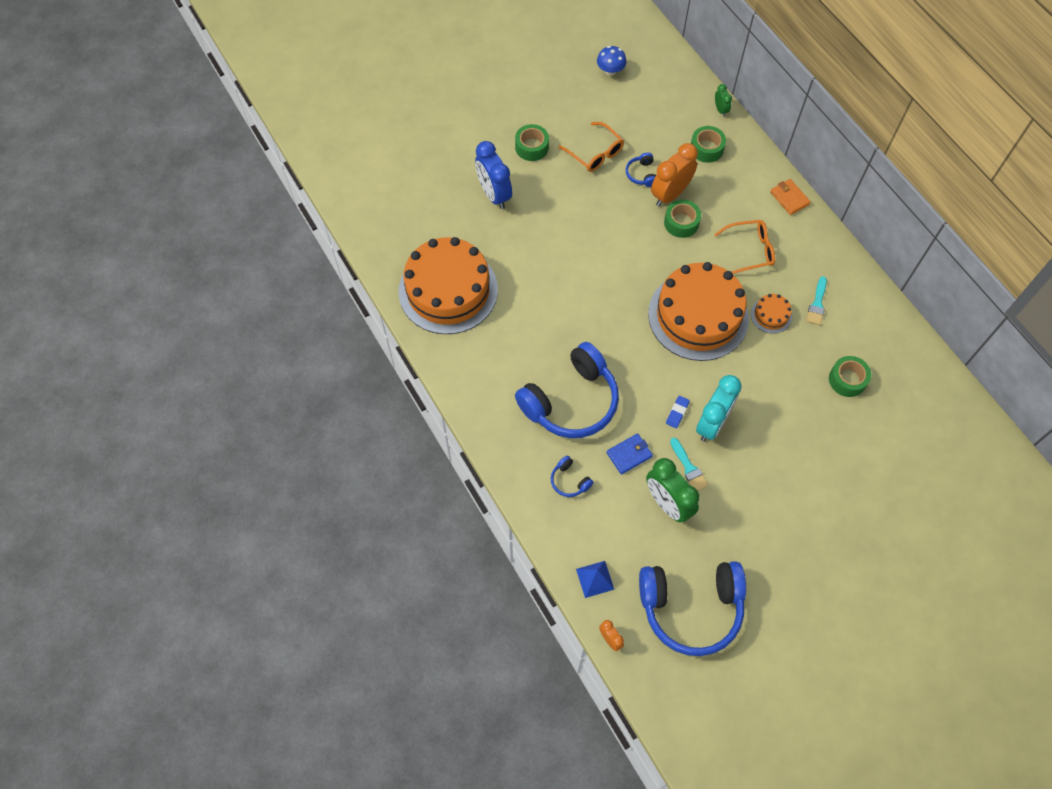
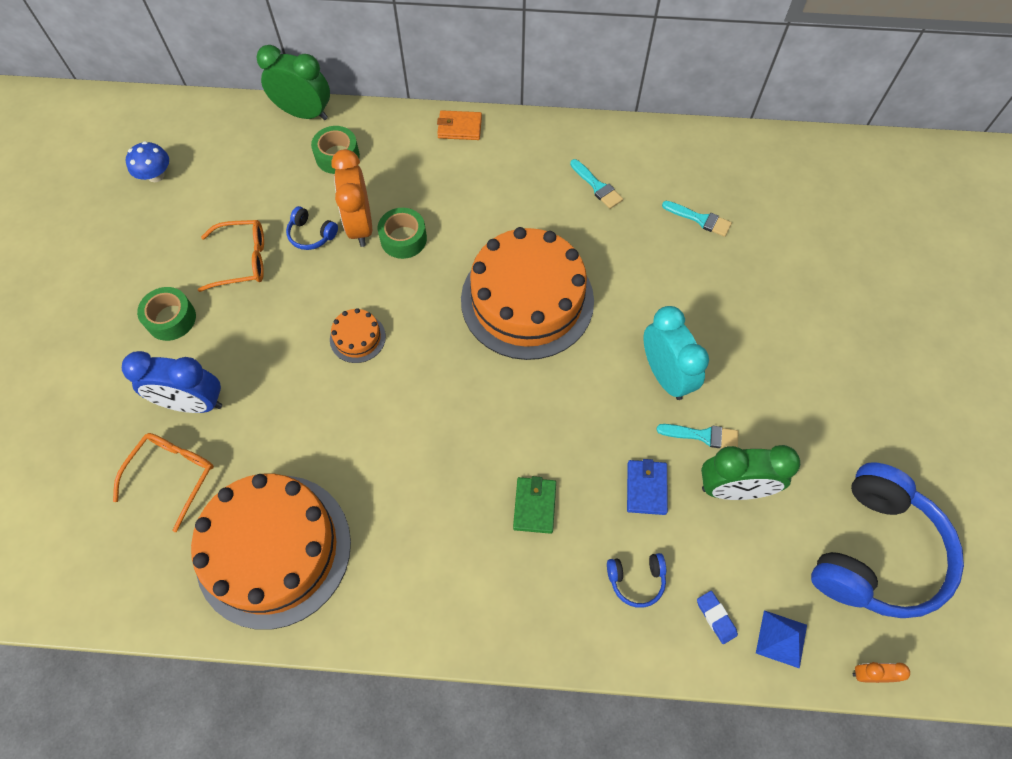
camera: 55 degrees left, 0 degrees up
blue headphones [515,342,619,438] -> green wallet [513,476,556,534]
blue eraser [666,396,690,428] -> blue eraser moved to [697,591,738,644]
orange glasses [714,220,775,274] -> orange glasses moved to [113,433,214,532]
green clock [715,84,732,117] -> green clock [257,45,330,120], size x2.09
orange cake [751,294,792,334] -> orange cake moved to [330,308,386,363]
green tape [829,356,871,397] -> turquoise brush [662,201,732,237]

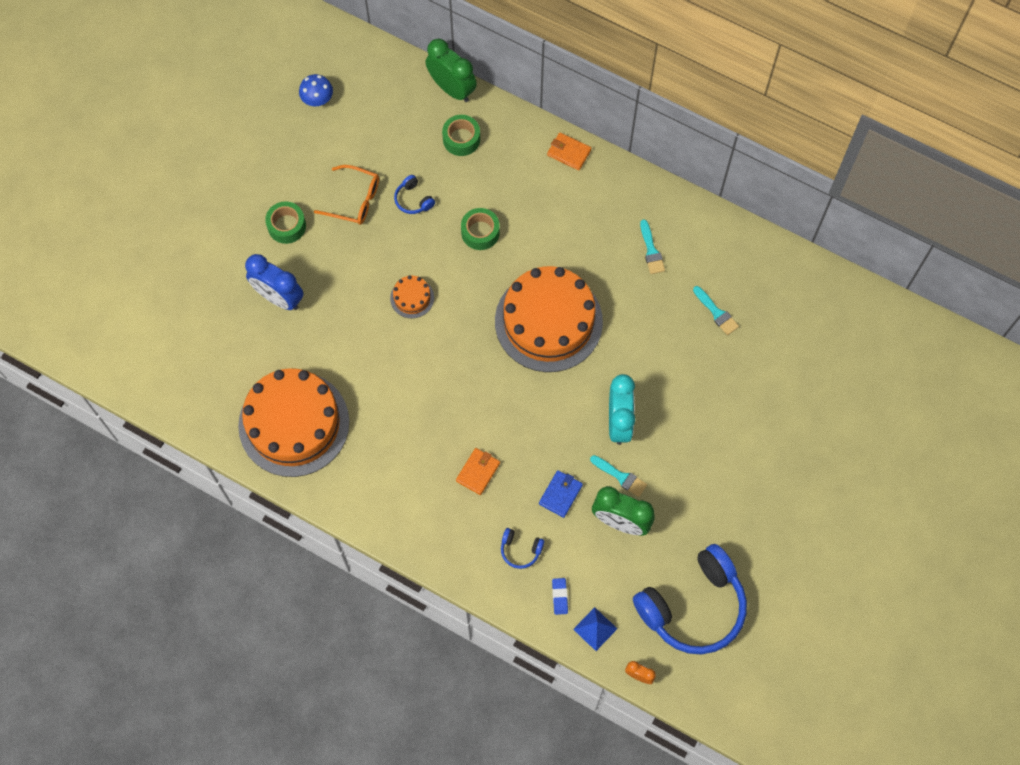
camera: 25 degrees right, 5 degrees up
orange glasses [113,433,214,532] -> none
orange clock [331,149,372,247] -> none
green wallet [513,476,556,534] -> orange wallet [456,448,500,495]

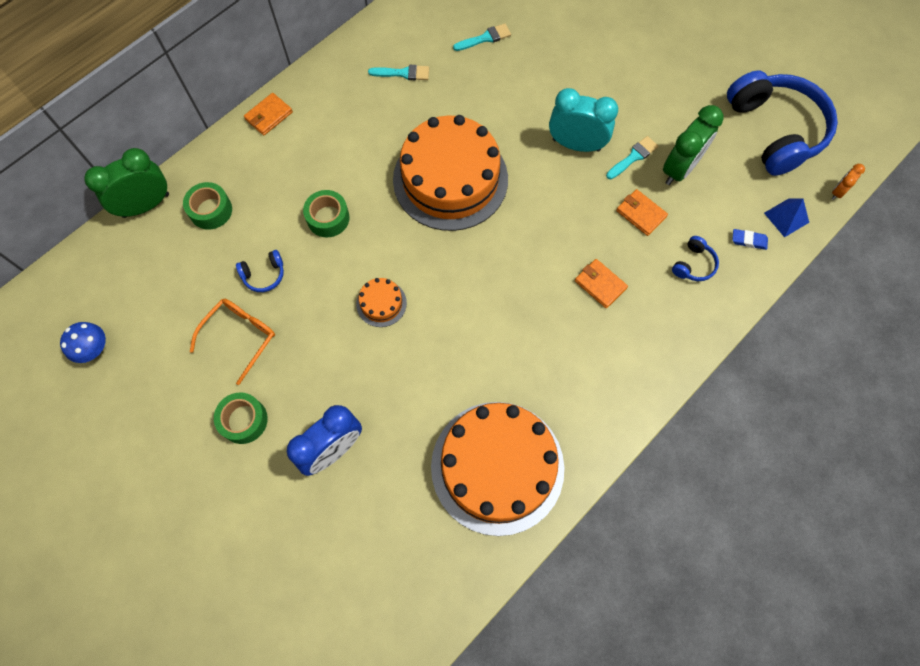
camera: 75 degrees left, 0 degrees up
blue wallet [539,470,583,518] -> orange wallet [616,189,668,236]

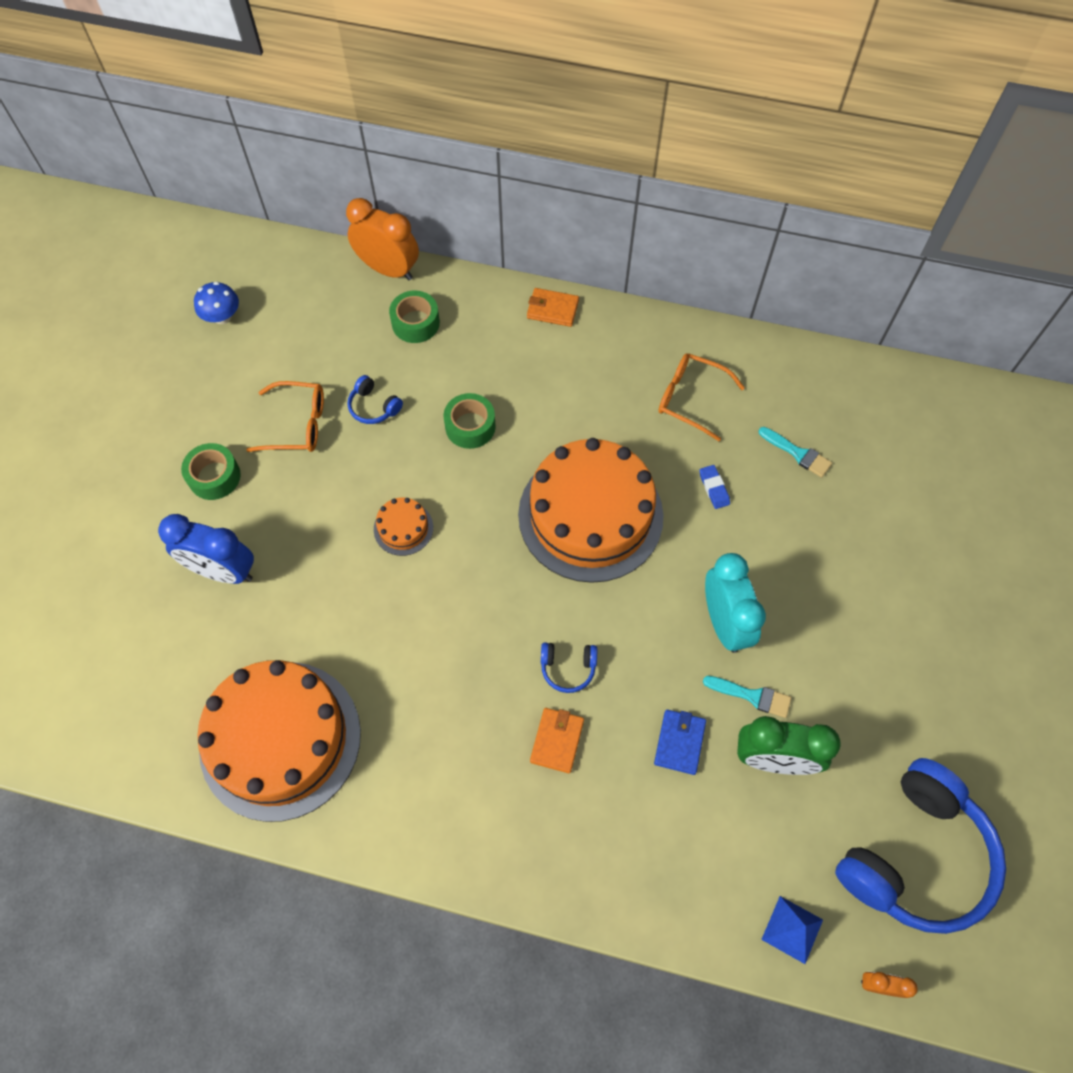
camera: 60 degrees right, 5 degrees down
green clock [84,148,169,218] -> orange clock [346,198,419,280]
turquoise brush [368,65,429,80] -> orange glasses [658,353,745,441]
orange wallet [616,189,668,236] -> blue wallet [654,710,706,775]
blue headphones [672,236,719,281] -> blue headphones moved to [541,642,597,693]
blue eraser [732,229,768,250] -> blue eraser moved to [699,465,730,509]

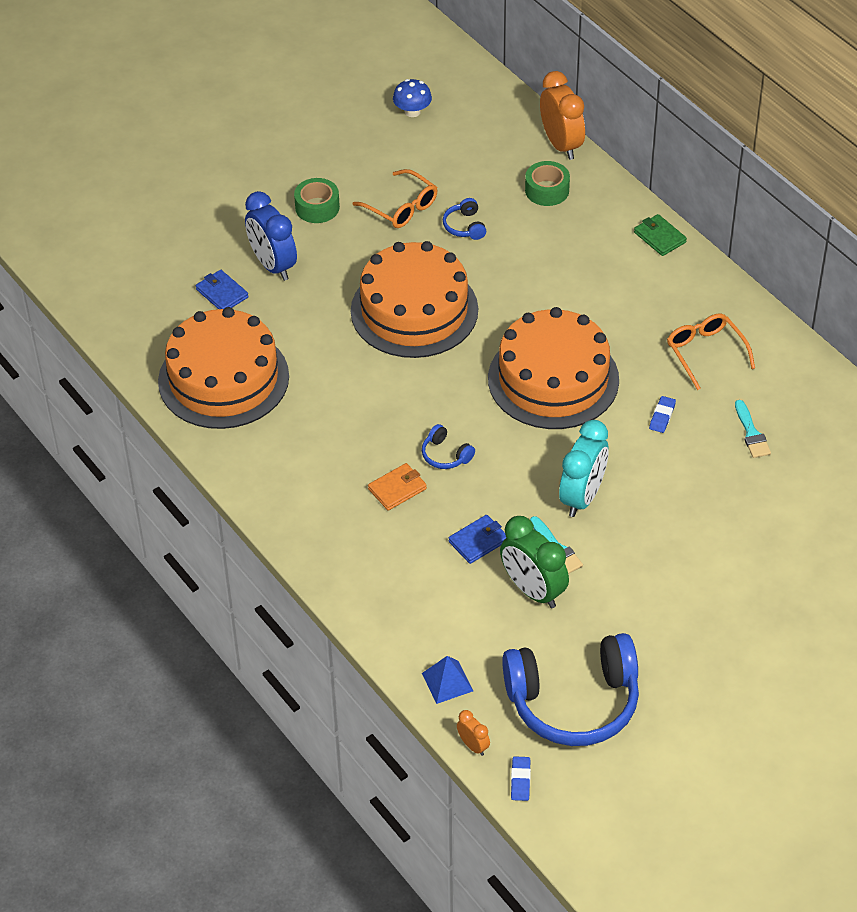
camera: 40 degrees right, 15 degrees down
orange cake [374,498,433,556] -> orange cake [351,241,478,358], size x2.44
green tape [444,393,496,449] -> none
orange wallet [527,288,579,327] -> green wallet [634,214,687,256]
none -> blue wallet [196,270,249,309]
none -> blue eraser [511,756,531,801]

